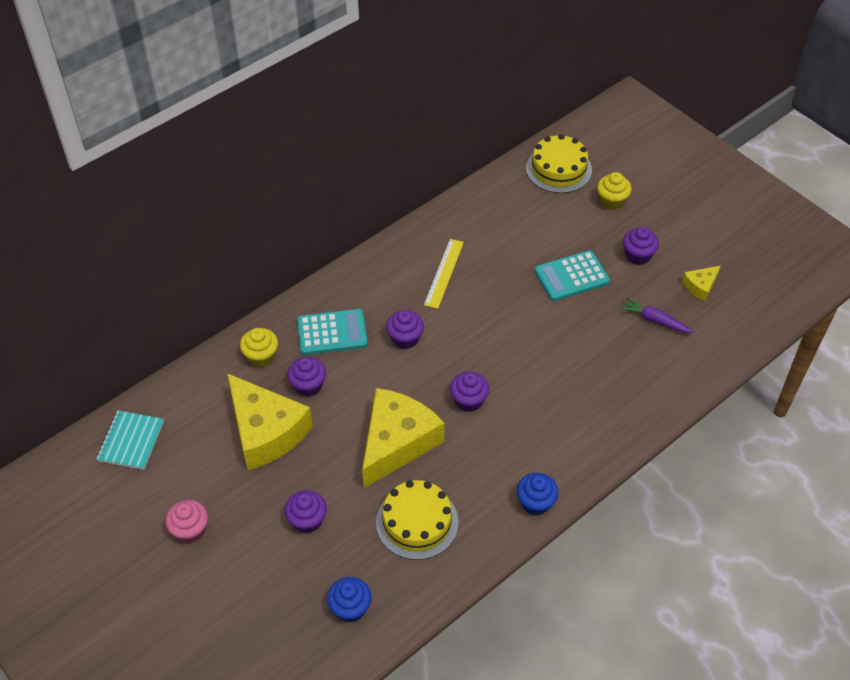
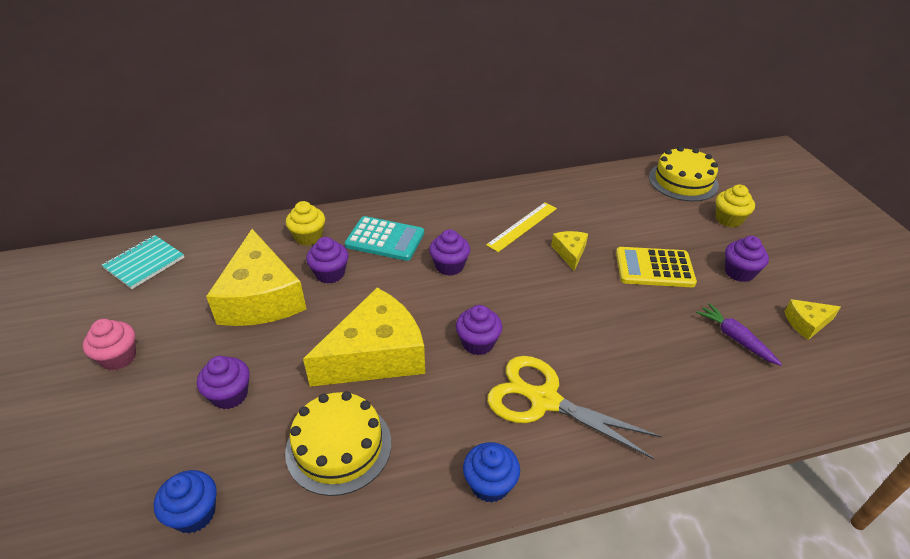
camera: 25 degrees right, 10 degrees down
turquoise calculator [535,250,610,301] -> yellow calculator [616,247,697,287]
none -> yellow scissors [487,356,662,459]
none -> yellow cheese [551,231,588,271]

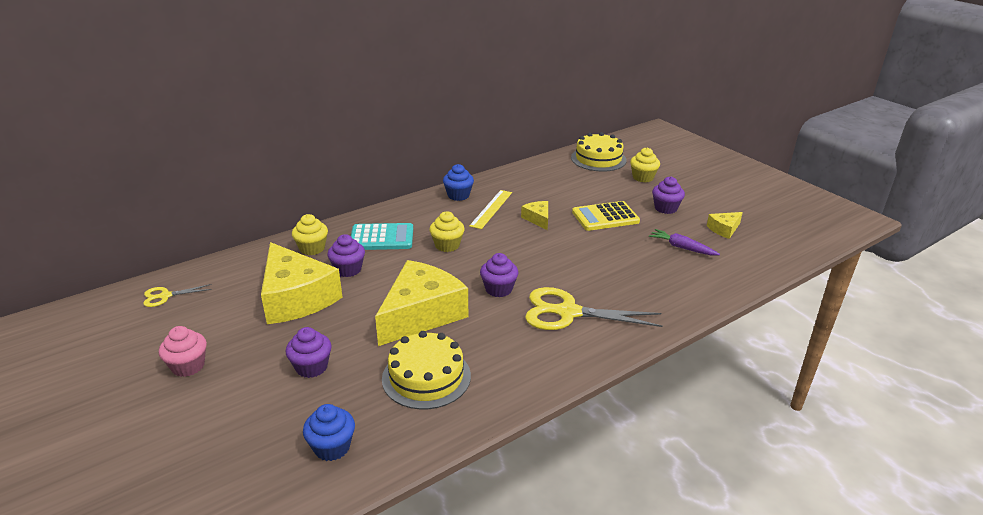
camera: 20 degrees left, 10 degrees down
turquoise notebook [102,235,184,289] -> yellow scissors [143,284,212,307]
purple cupcake [429,229,470,276] -> yellow cupcake [429,211,465,252]
blue cupcake [463,442,520,503] -> blue cupcake moved to [443,164,474,201]

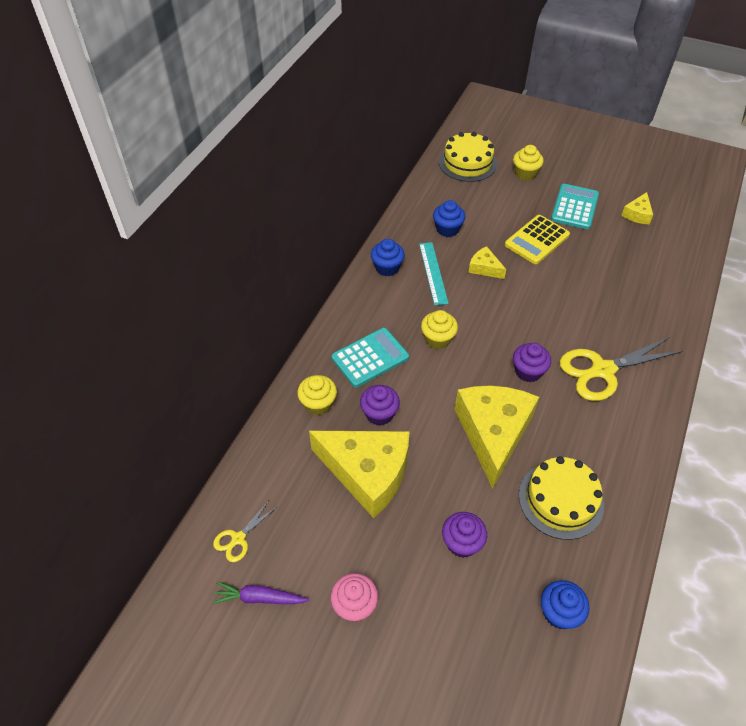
camera: 30 degrees left, 20 degrees up
yellow ruler [469,190,512,229] -> turquoise ruler [419,242,449,305]
purple carrot [649,229,720,256] -> purple carrot moved to [212,582,309,604]
purple cupcake [652,177,685,214] -> turquoise calculator [551,184,599,229]
none -> blue cupcake [433,200,466,237]

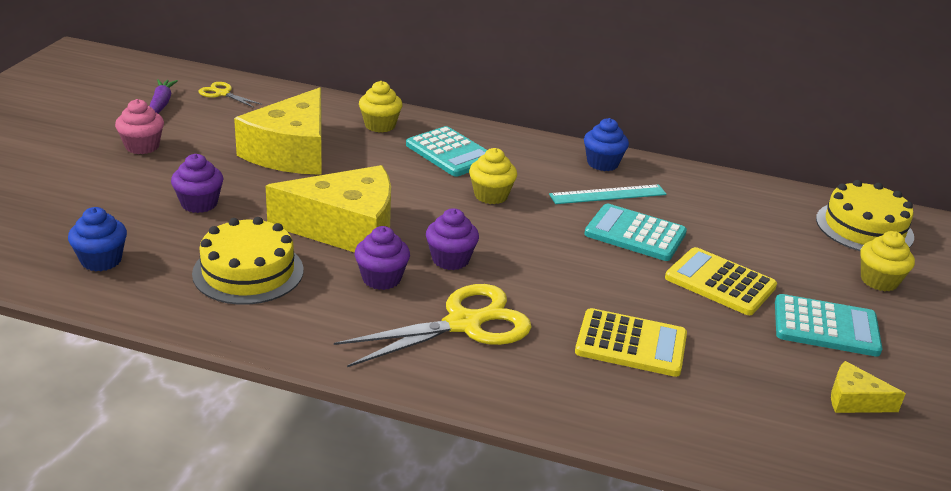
camera: 80 degrees right, 20 degrees down
purple cupcake [360,385,400,426] -> purple cupcake moved to [355,226,410,290]
blue cupcake [433,200,466,237] -> none
yellow cheese [468,246,506,279] -> turquoise calculator [584,204,687,261]
yellow scissors [560,337,683,401] -> yellow scissors turned 90 degrees clockwise [334,284,532,367]
none -> yellow calculator [575,308,687,377]

